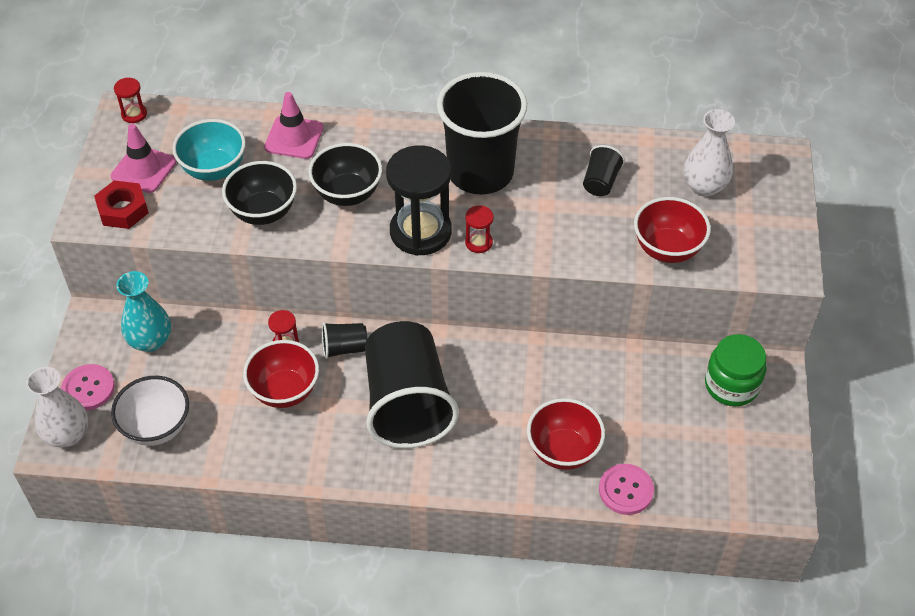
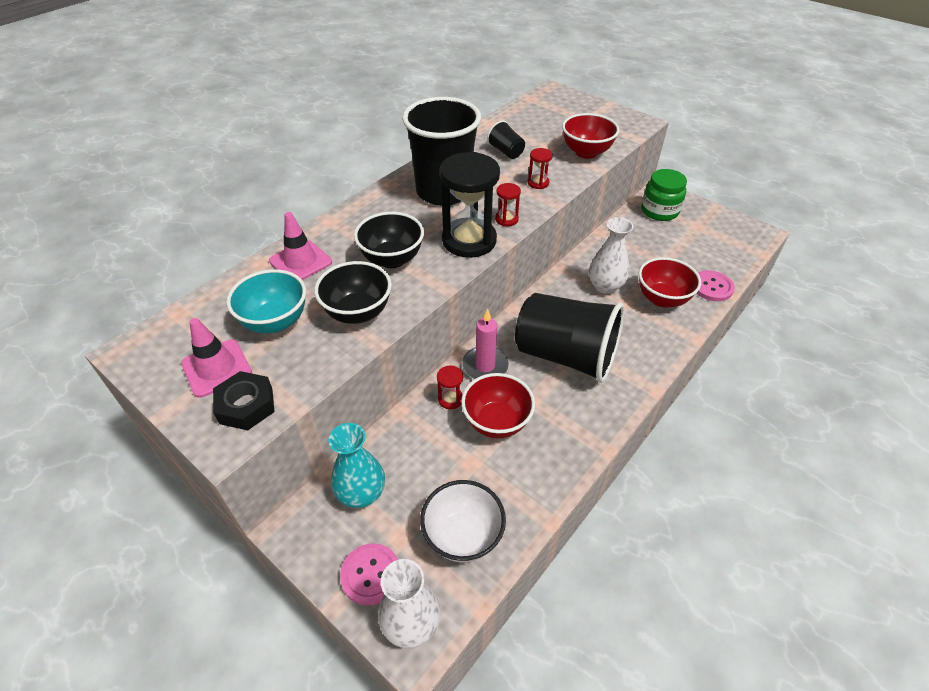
camera: 55 degrees left, 5 degrees down
red nut [94,180,149,229] -> black nut [213,371,275,430]
red hourglass [114,78,147,123] -> red hourglass moved to [528,148,553,189]
black cup [322,322,367,359] -> pink candle [462,309,509,379]
white vase [684,109,735,197] -> white vase moved to [589,217,634,294]

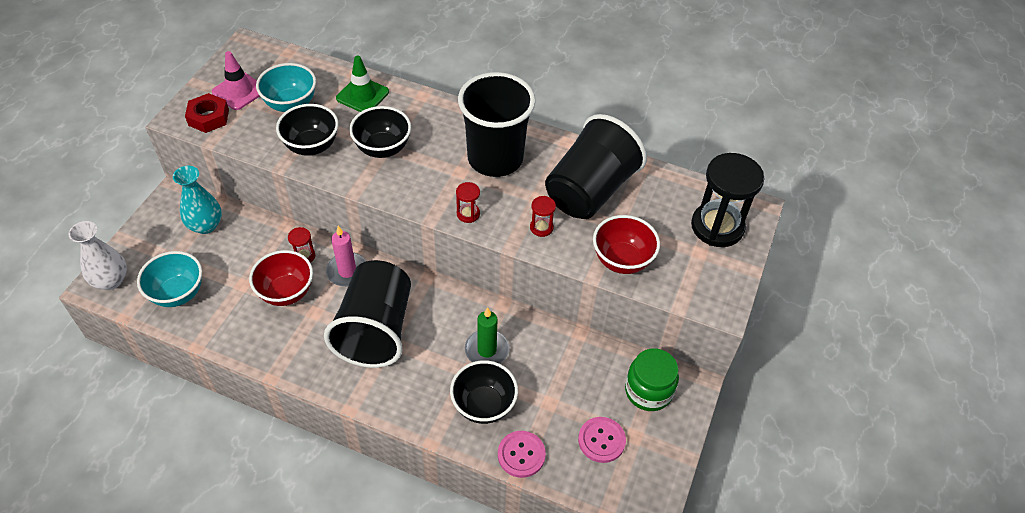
camera: 70 degrees right, 5 degrees up
black nut [213,371,275,430] -> red nut [185,93,229,133]
pink traffic cone [269,212,332,280] -> green traffic cone [336,56,389,112]
pink button [340,543,398,605] -> pink button moved to [578,417,626,463]
white bowl [420,480,506,562] -> turquoise bowl [137,251,202,307]
black hourglass [439,152,500,258] -> black hourglass moved to [691,153,764,247]
black cup [487,120,525,159] -> black cup [545,114,647,219], size x2.37
white vase [589,217,634,294] -> green candle [465,307,509,364]
red bowl [638,257,701,307] -> black bowl [450,360,518,424]

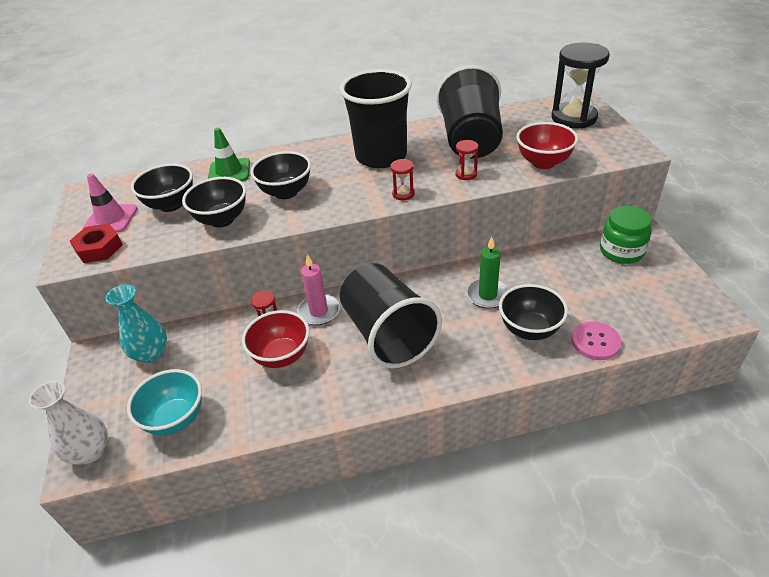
camera: 30 degrees left, 10 degrees down
turquoise bowl [256,63,316,112] -> black bowl [131,163,193,212]
pink button [578,417,626,463] -> none

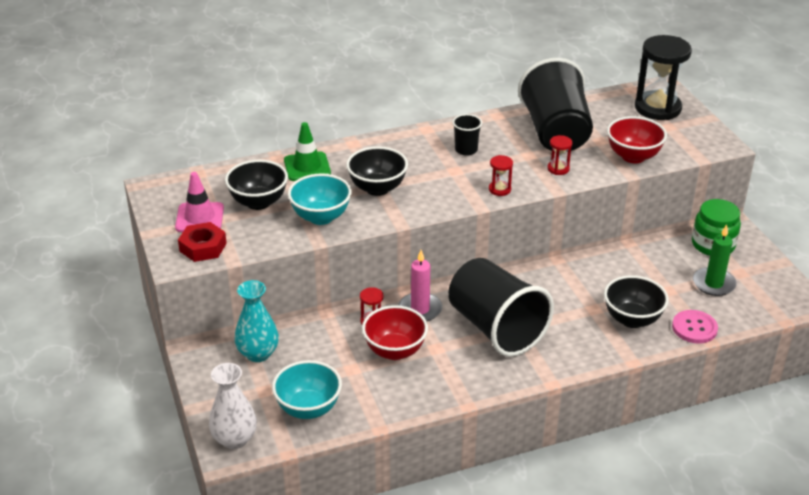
camera: 10 degrees left, 5 degrees down
black bowl [182,177,246,227] -> turquoise bowl [288,174,352,225]
black cup [340,69,412,168] -> black cup [452,114,482,156], size x0.42
green candle [466,237,509,309] -> green candle moved to [693,224,737,296]

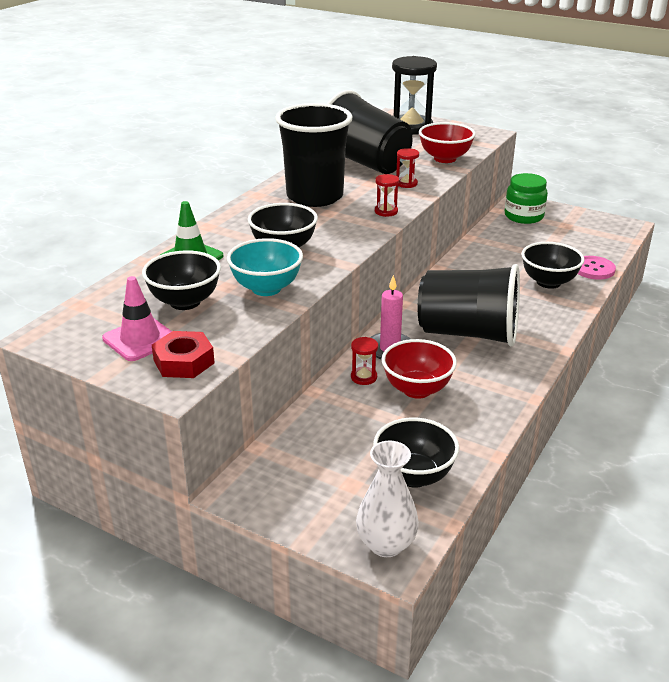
camera: 40 degrees left, 5 degrees down
turquoise vase [234,280,279,362] -> none
turquoise bowl [272,360,342,419] -> black bowl [373,418,459,488]
black cup [452,114,482,156] -> black cup [275,103,353,207], size x2.37
green candle [693,224,737,296] -> none

